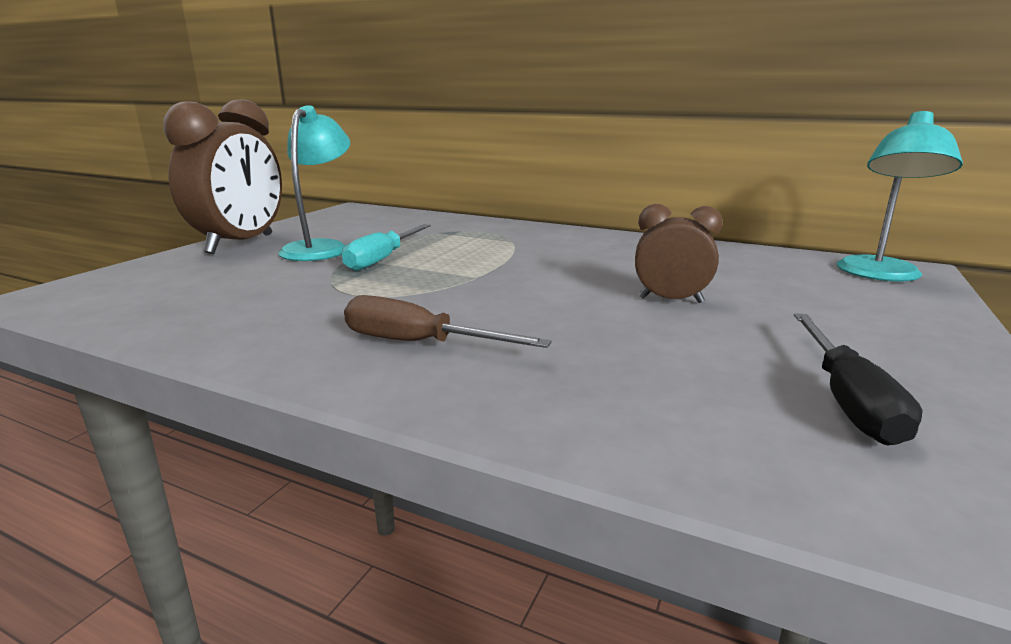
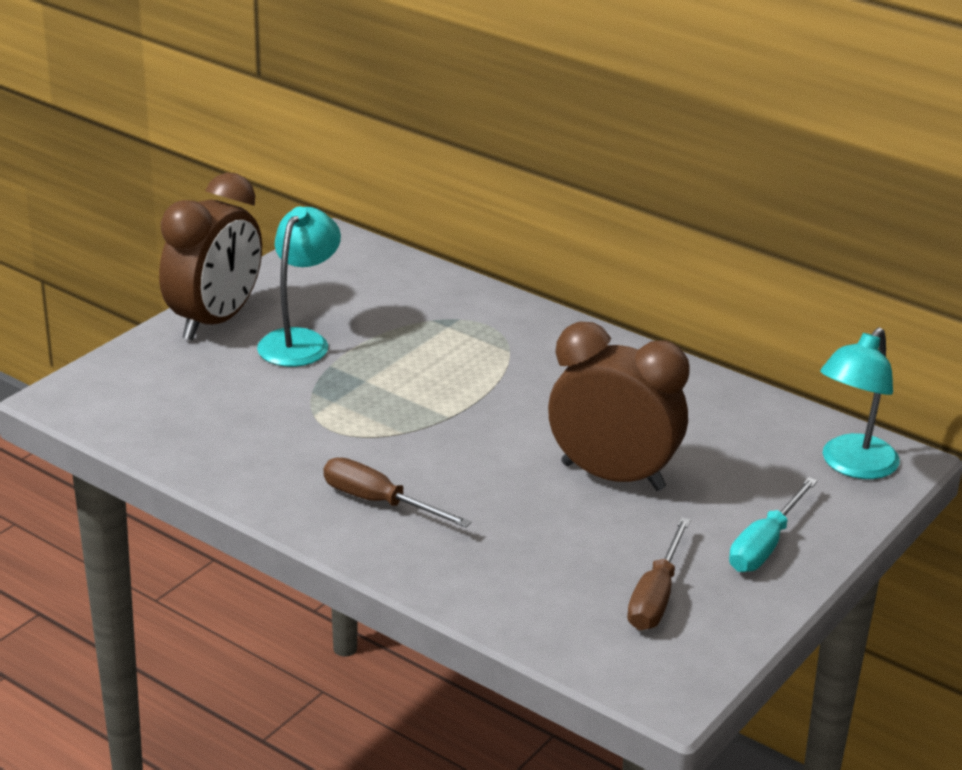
camera: 10 degrees right, 10 degrees up
turquoise screwdriver [342,224,431,271] -> turquoise screwdriver moved to [729,477,818,572]
brown clock [635,204,723,303] -> brown clock [548,322,690,491], size x1.90
black screwdriver [794,313,923,445] -> brown screwdriver [627,518,691,630]

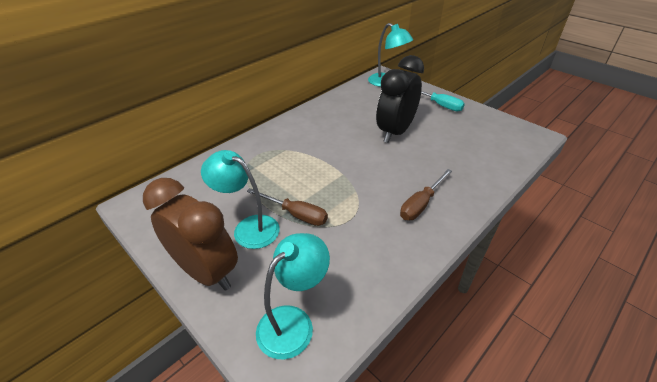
camera: 80 degrees left, 10 degrees up
brown clock [548,322,690,491] -> black clock [376,55,424,143]
brown screwdriver [627,518,691,630] -> brown screwdriver moved to [247,188,328,226]
none -> turquoise lamp [256,233,330,359]

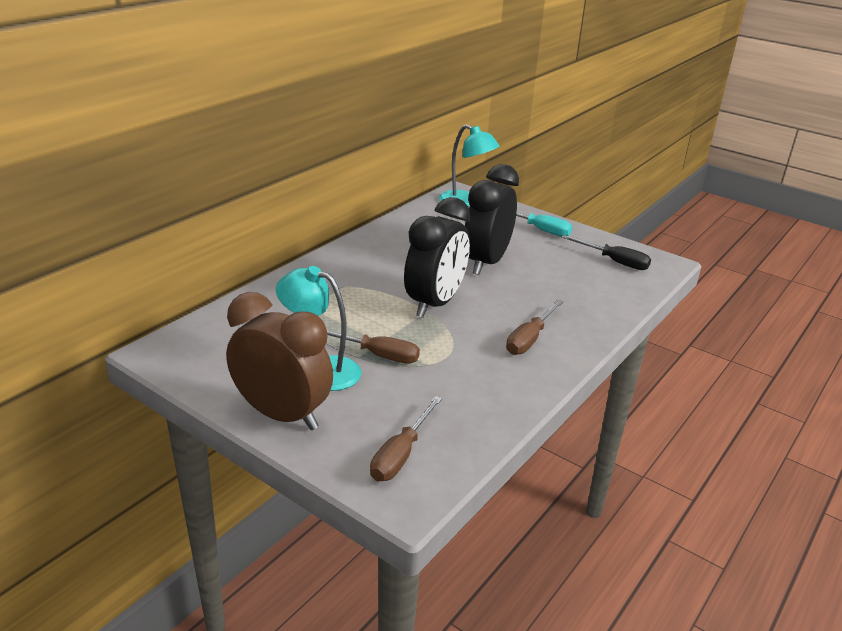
camera: 10 degrees left, 10 degrees down
turquoise lamp [256,233,330,359] -> brown screwdriver [370,396,442,482]
none -> black clock [404,197,471,318]
none -> black screwdriver [562,235,651,270]

